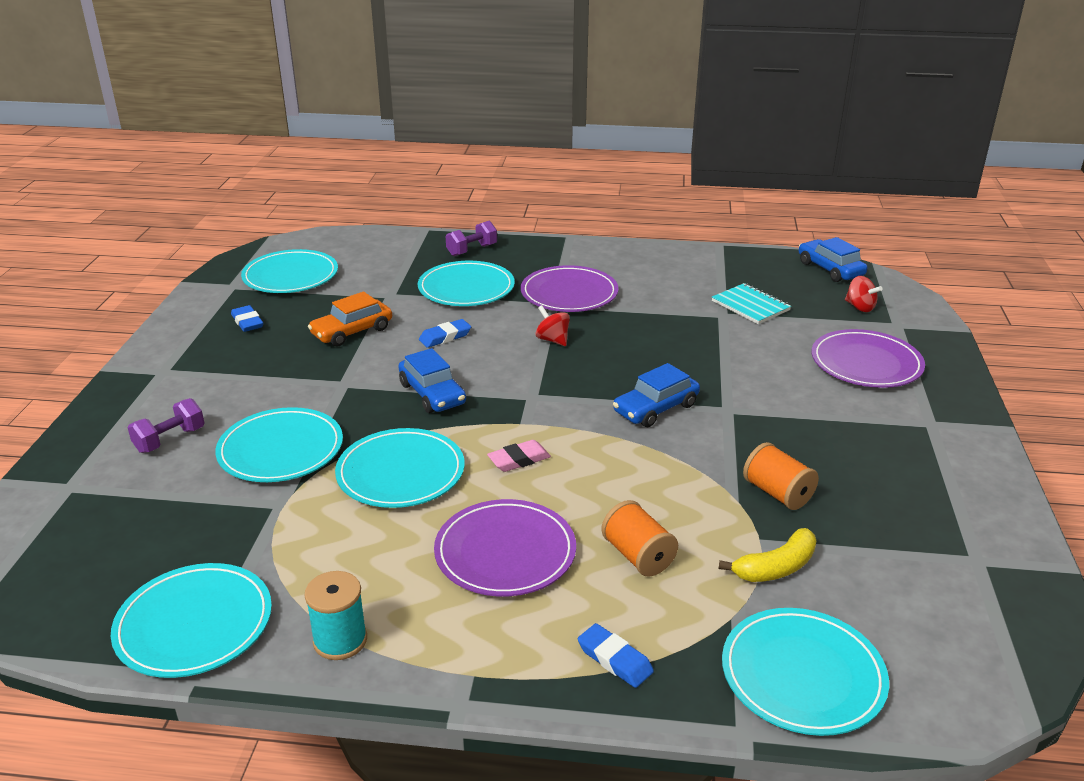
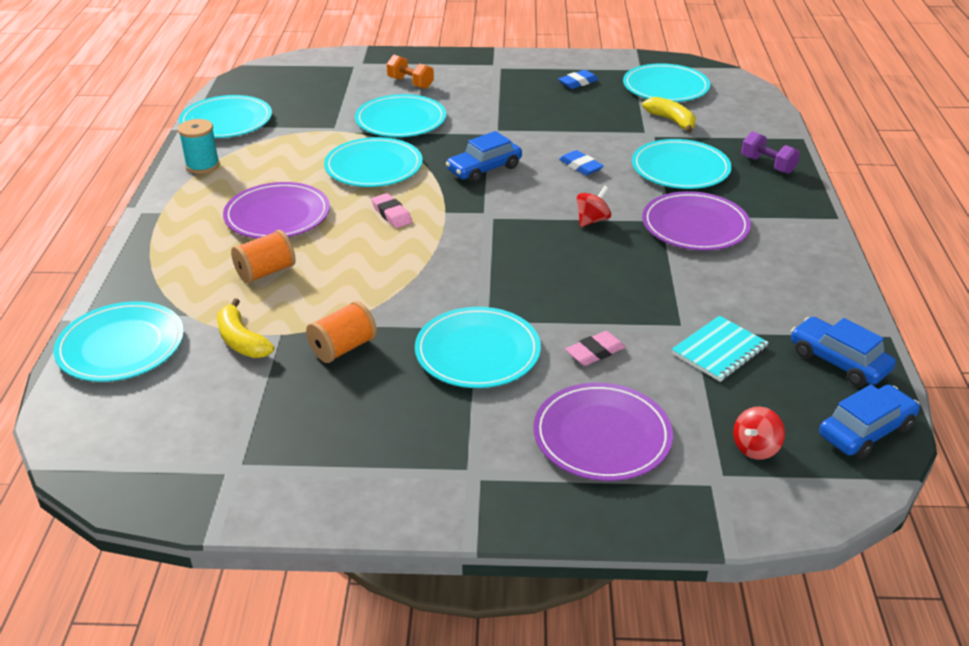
camera: 85 degrees right, 5 degrees up
purple dumbbell [128,398,204,453] -> orange dumbbell [386,55,434,89]
orange car [308,292,392,346] -> none
blue eraser [578,623,654,688] -> none
blue car [613,363,700,427] -> blue car moved to [791,317,896,387]
none -> turquoise plate [415,307,541,388]
none -> pink eraser [565,331,626,366]
none -> yellow banana [642,97,696,133]

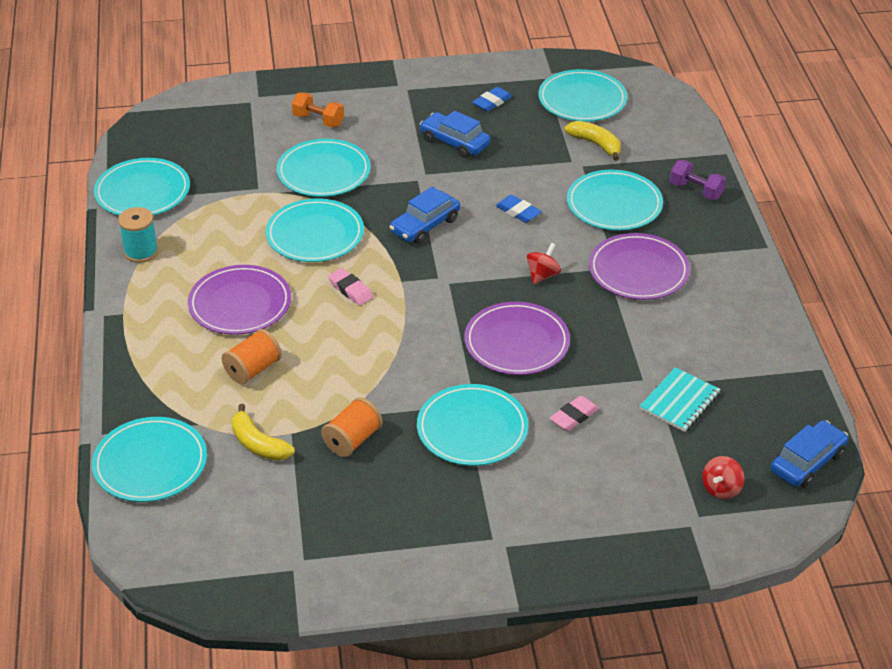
camera: 10 degrees left, 5 degrees up
purple plate [533,383,673,481] -> purple plate moved to [464,302,570,375]
blue car [791,317,896,387] -> blue car moved to [420,111,491,158]

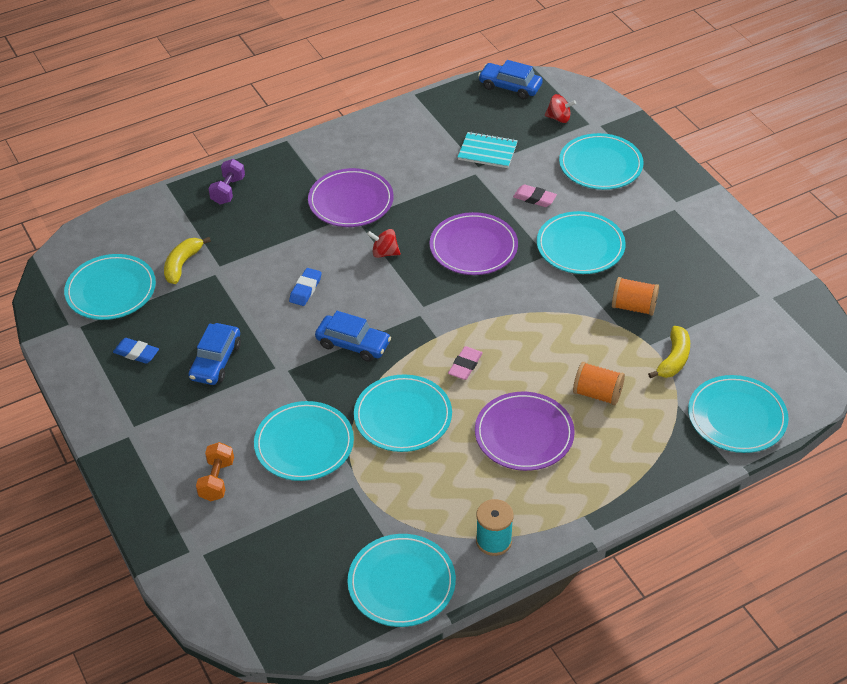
camera: 110 degrees left, 5 degrees up
turquoise plate [567,170,663,231] -> turquoise plate moved to [559,133,644,190]

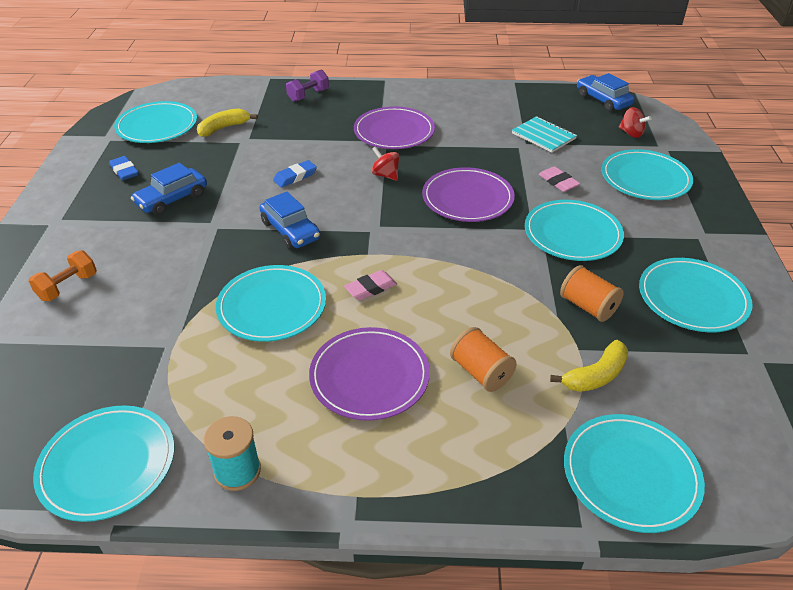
camera: 30 degrees right, 5 degrees down
turquoise plate [254,401,354,481] -> turquoise plate moved to [639,258,753,333]

